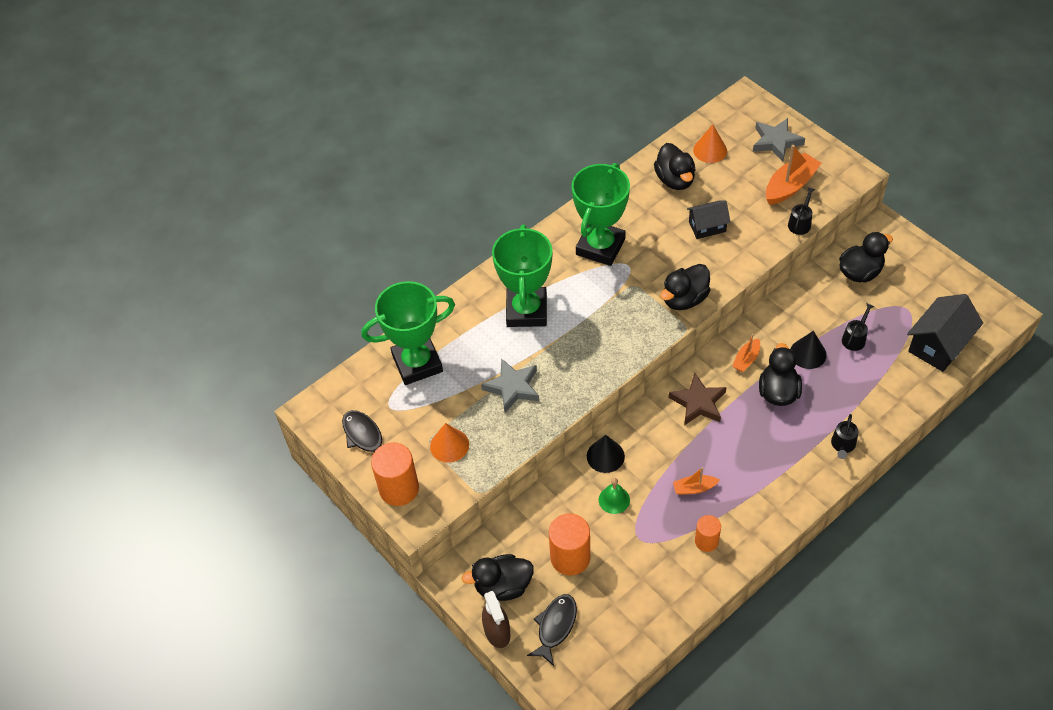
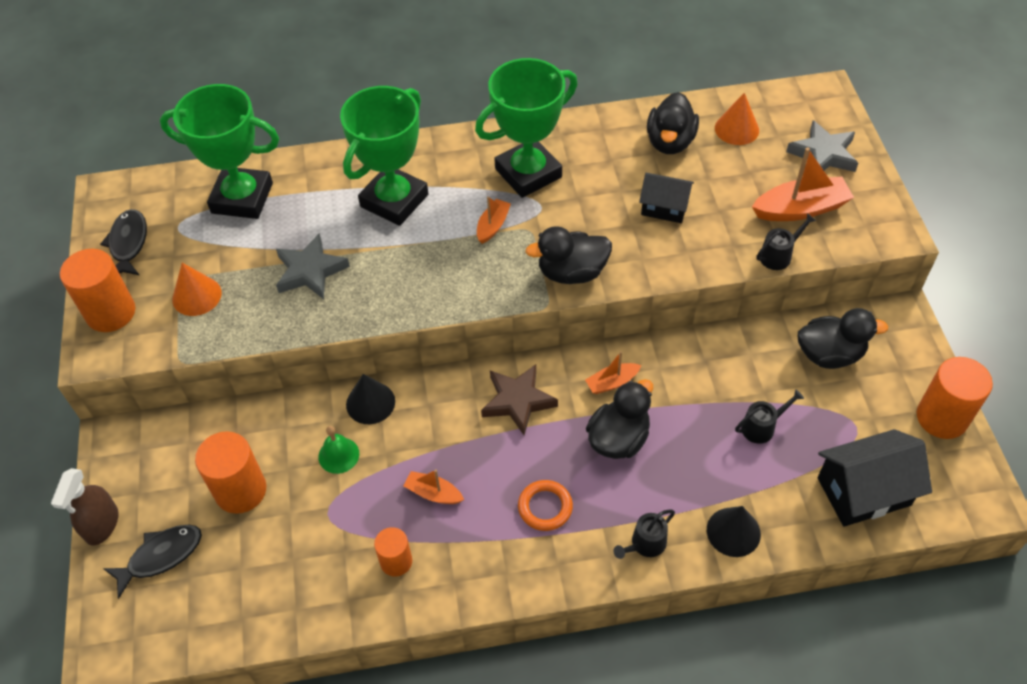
camera: 30 degrees right, 0 degrees up
black duck [462,554,534,601] -> none
black cone [790,331,827,369] -> black cone moved to [707,506,761,557]
none -> orange boat [477,197,511,244]
none -> orange ring [518,480,573,531]
none -> orange cylinder [917,357,993,439]

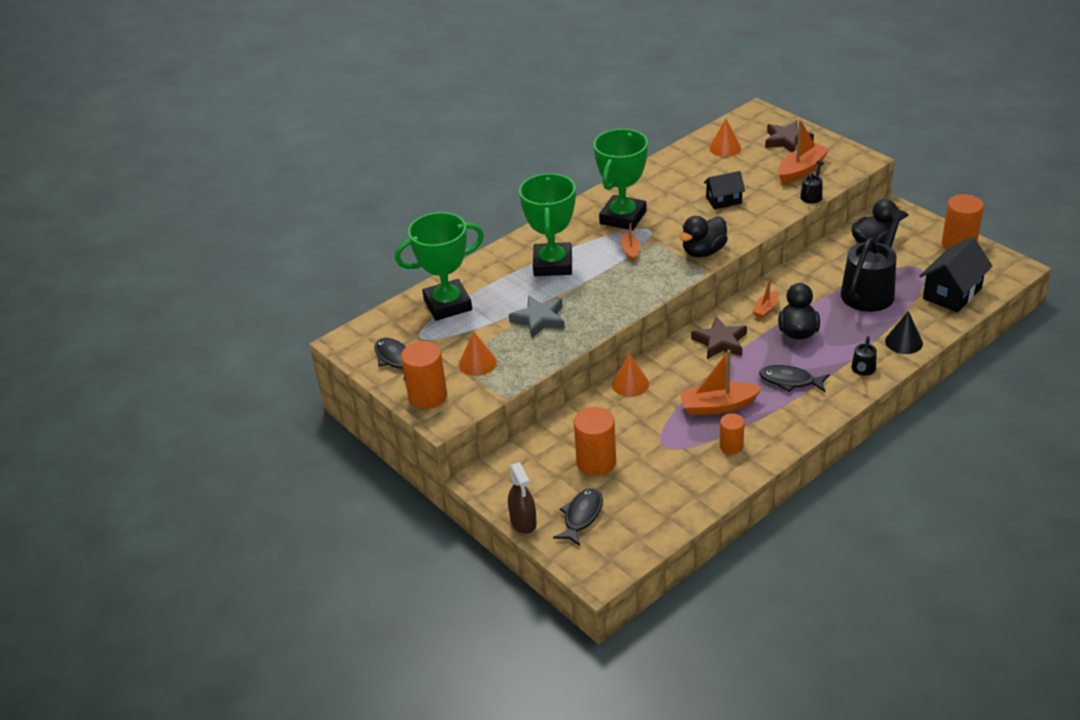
camera: 30 degrees left, 15 degrees down
green bell [318,426,359,474] -> none
black cone [346,374,395,424] -> orange cone [612,353,649,397]
orange boat [403,469,464,504] -> orange boat [679,350,763,415], size x1.79
orange ring [518,480,573,531] -> black fish [759,365,830,392]
black duck [647,92,699,154] -> none
black watering can [735,389,804,444] -> black watering can [841,208,909,312], size x2.33
grey star [786,120,858,172] -> brown star [765,121,814,152]

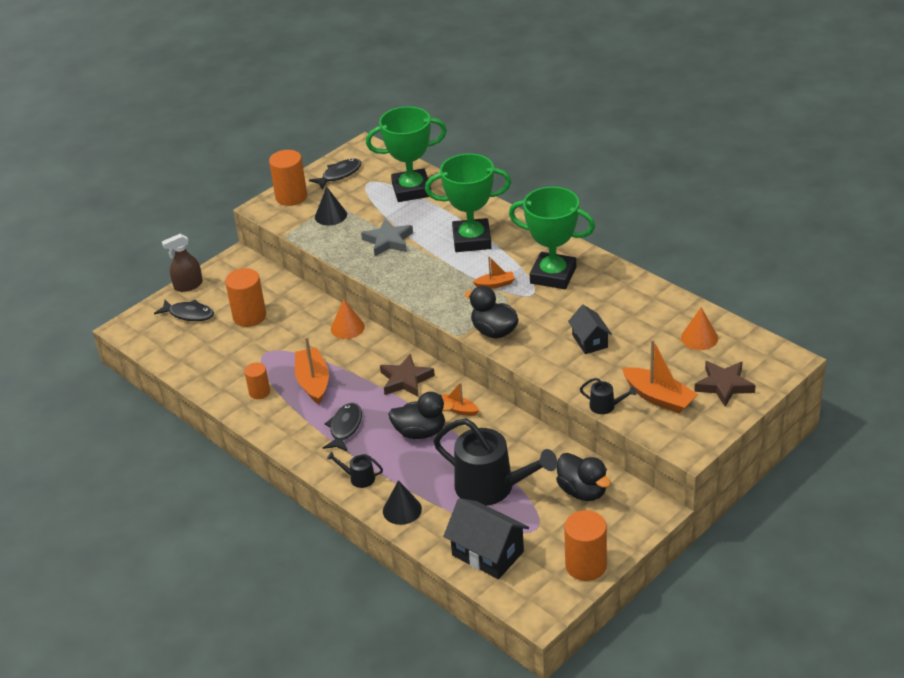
camera: 85 degrees right, 0 degrees up
green trophy [395,212,484,321] -> green trophy turned 75 degrees counterclockwise [366,106,447,202]
orange cone [459,331,497,376] -> black cone [315,187,347,226]

